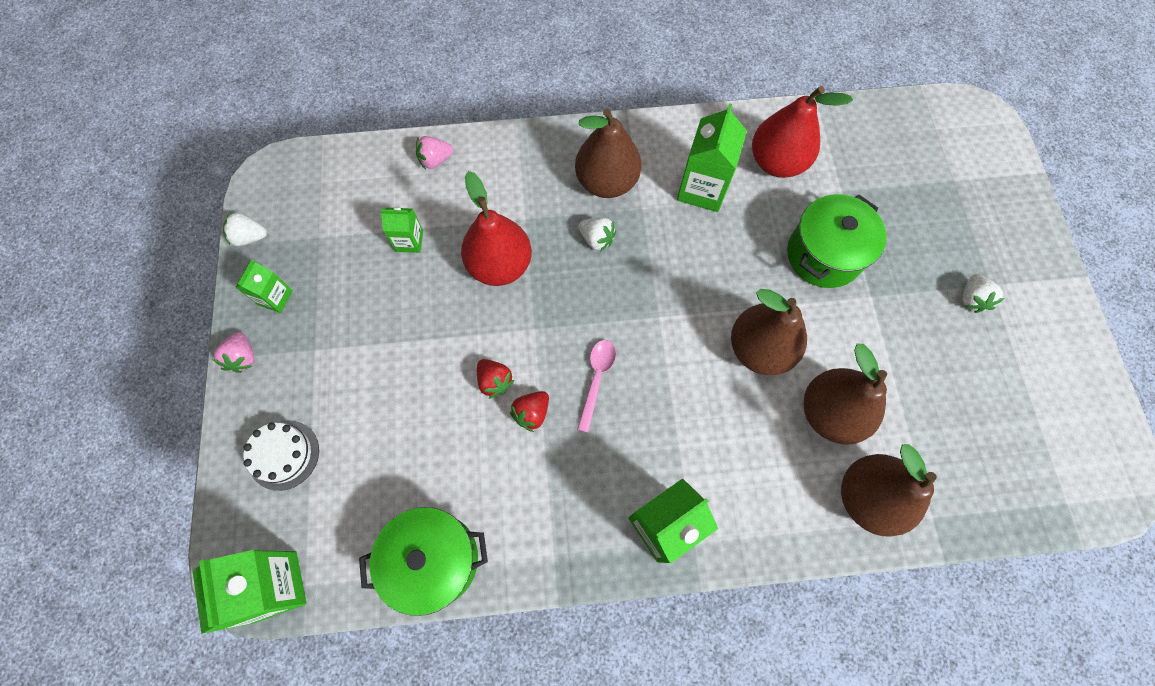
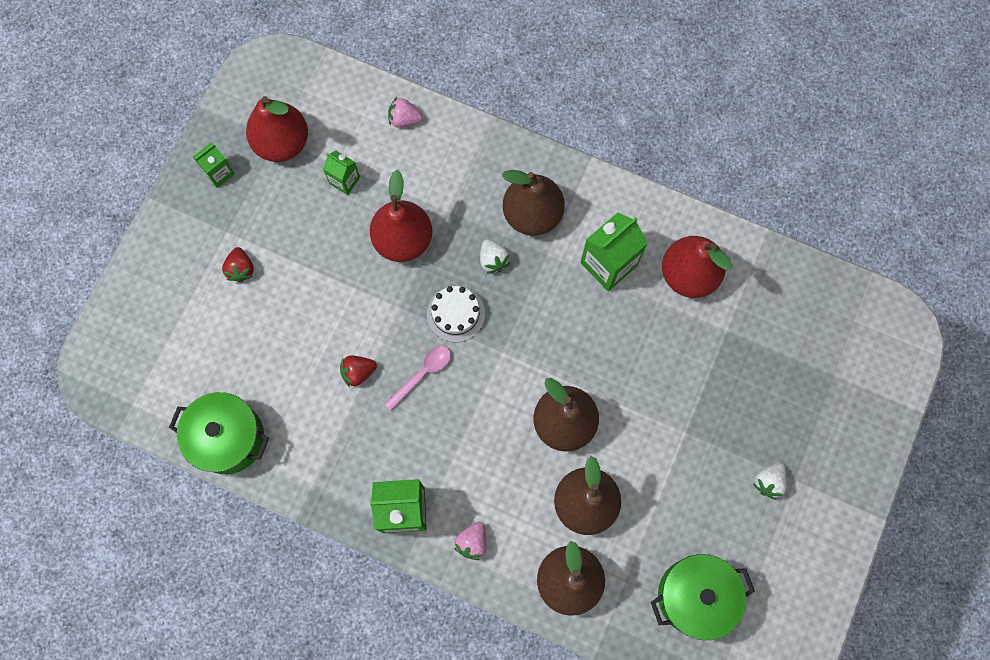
camera: 30 degrees right, 5 degrees up
green carton [193,550,306,634] -> none
pink strawberry [212,332,254,373] -> pink strawberry moved to [454,522,486,560]
white strawberry [223,212,267,246] -> none
white cake [243,420,319,491] -> white cake moved to [427,286,485,342]
red strawberry [477,359,514,399] -> red strawberry moved to [222,247,254,282]
green pot [787,194,887,288] -> green pot moved to [650,554,755,640]
none -> red pear [246,96,308,162]

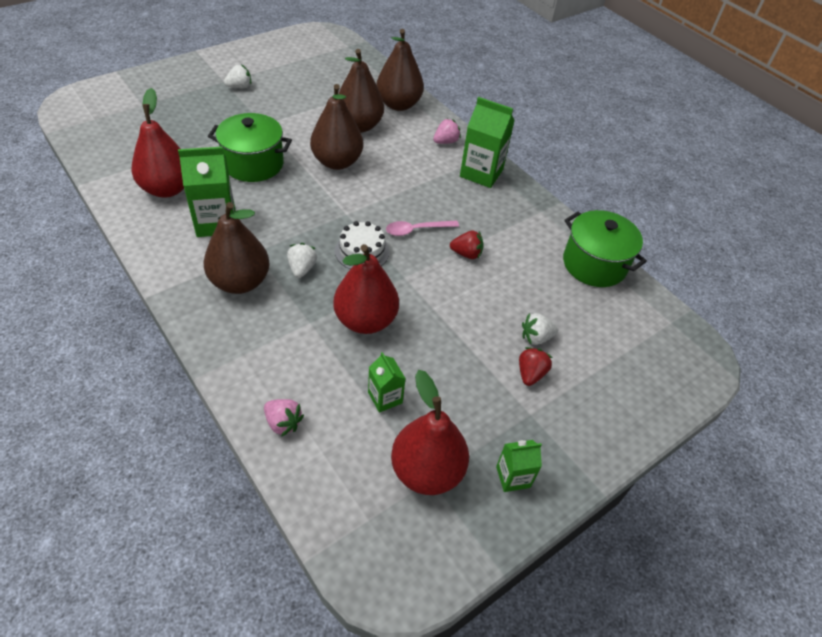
camera: 155 degrees left, 25 degrees down
green pot [650,554,755,640] -> green pot moved to [208,113,292,182]
none -> white strawberry [522,313,558,345]

